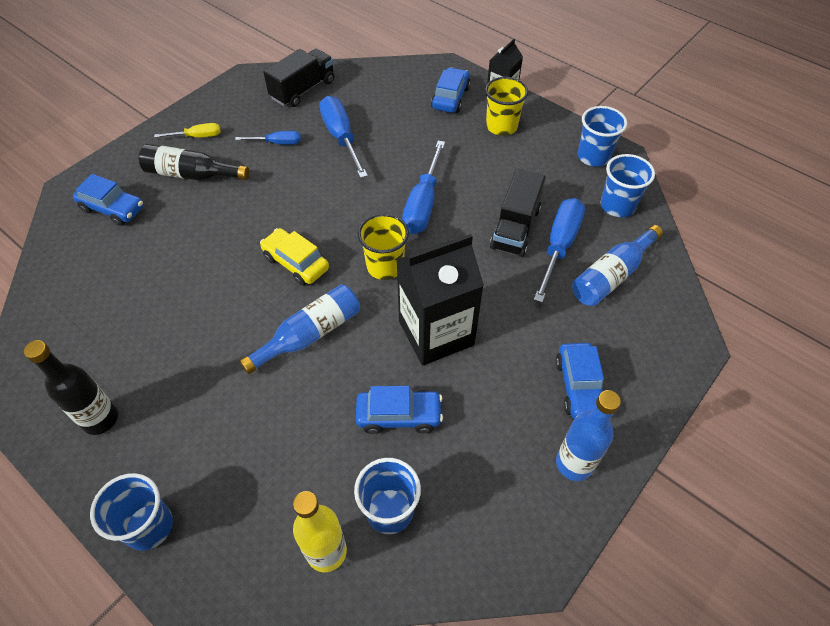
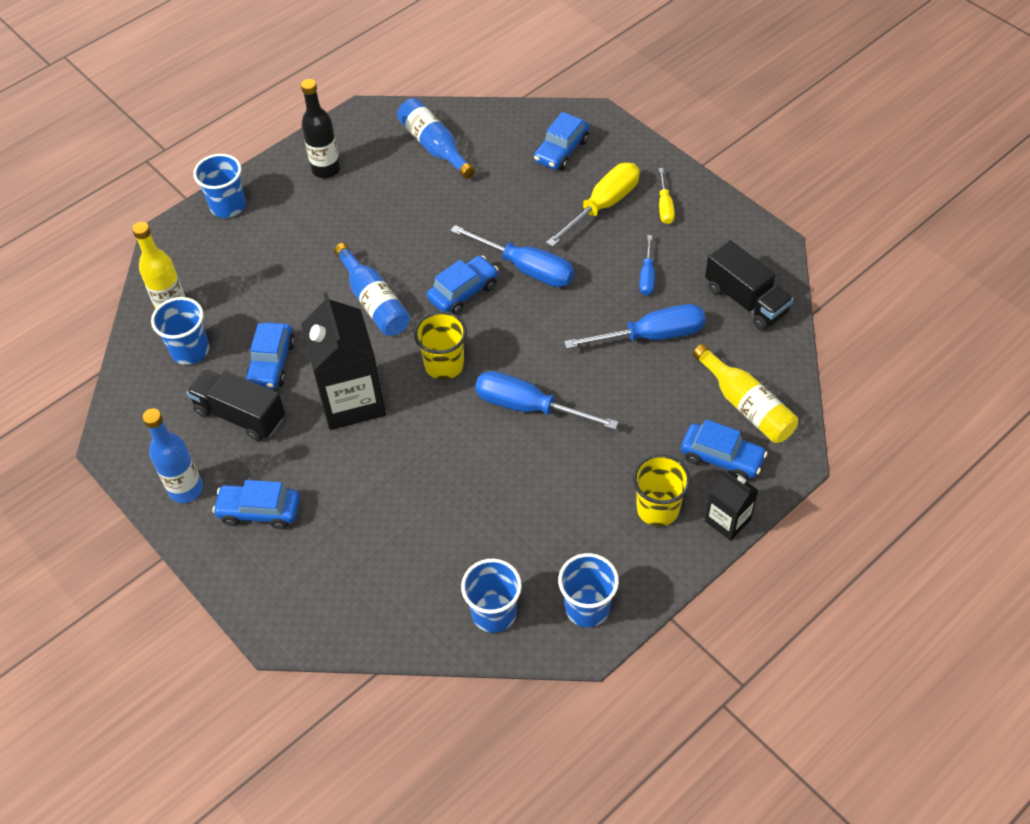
camera: 100 degrees right, 0 degrees up
black bottle [138,144,249,181] -> yellow screwdriver [546,163,640,247]
yellow car [260,228,329,286] -> blue car [427,256,499,314]
black truck [490,169,546,257] -> black truck moved to [187,369,285,441]
blue screwdriver [534,198,585,303] -> blue screwdriver moved to [450,225,574,287]
blue bottle [572,225,663,306] -> blue bottle moved to [397,98,475,179]
none -> yellow bottle [693,344,798,443]

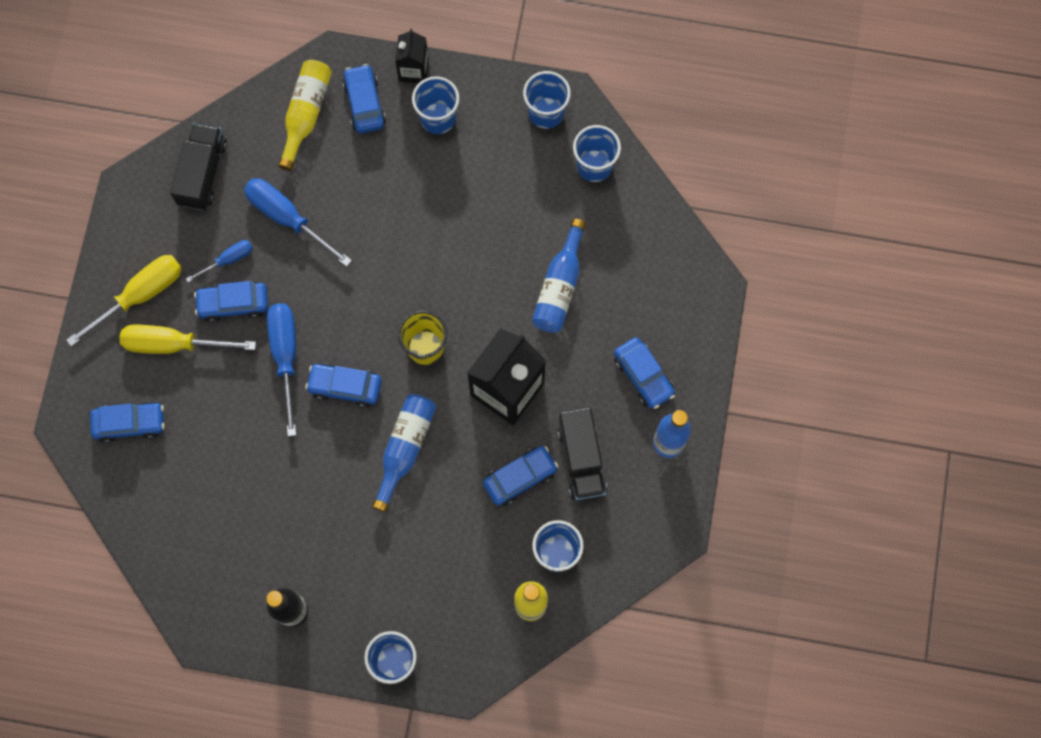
camera: 130 degrees left, 20 degrees up
blue bottle [397,98,475,179] -> blue bottle moved to [532,219,586,333]
blue screwdriver [475,371,619,430] -> none
yellow cup [633,454,691,527] -> blue cup [412,76,459,134]
yellow screwdriver [659,168,675,224] -> yellow screwdriver [66,255,182,347], size x1.82
none -> blue car [194,281,268,322]

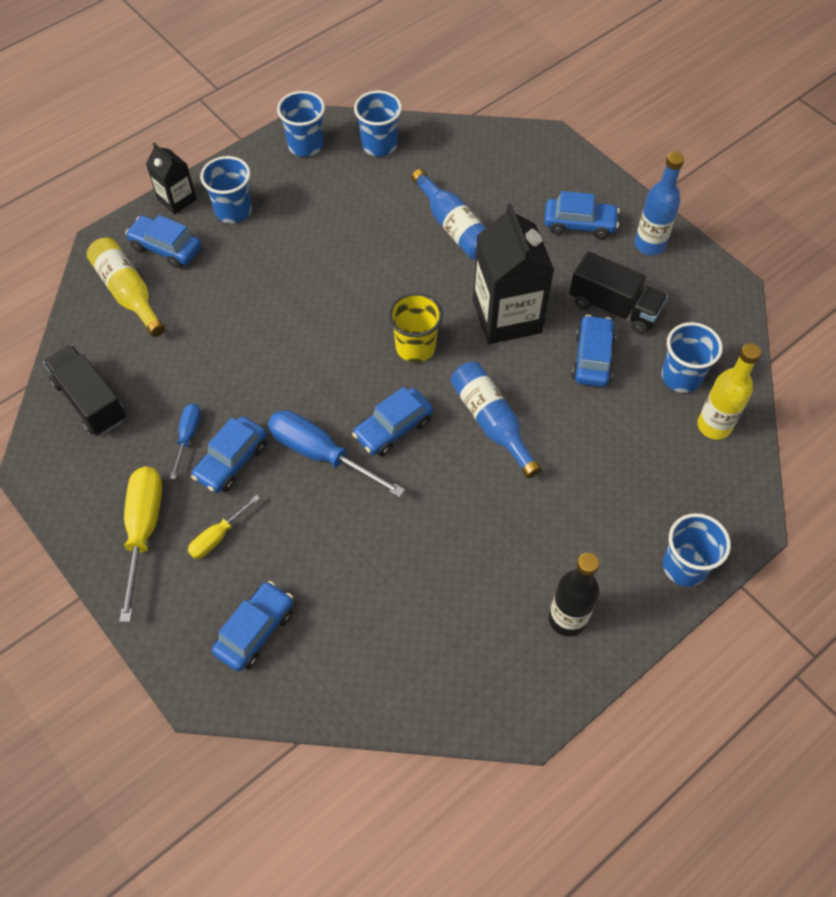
camera: 50 degrees left, 15 degrees down
yellow screwdriver [120,325,256,354] -> yellow screwdriver [188,495,260,559], size x0.55
blue screwdriver [244,178,352,267] -> none

